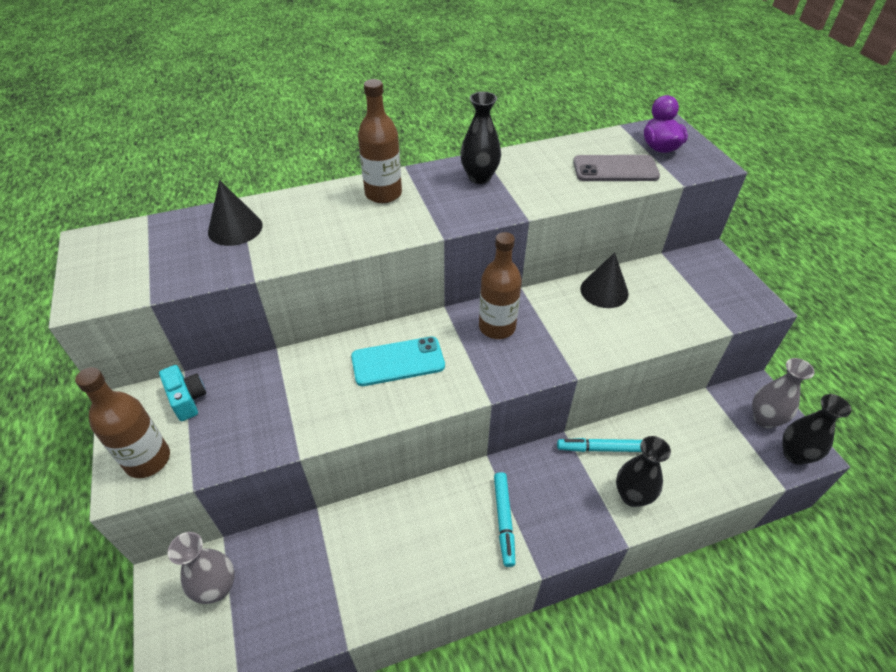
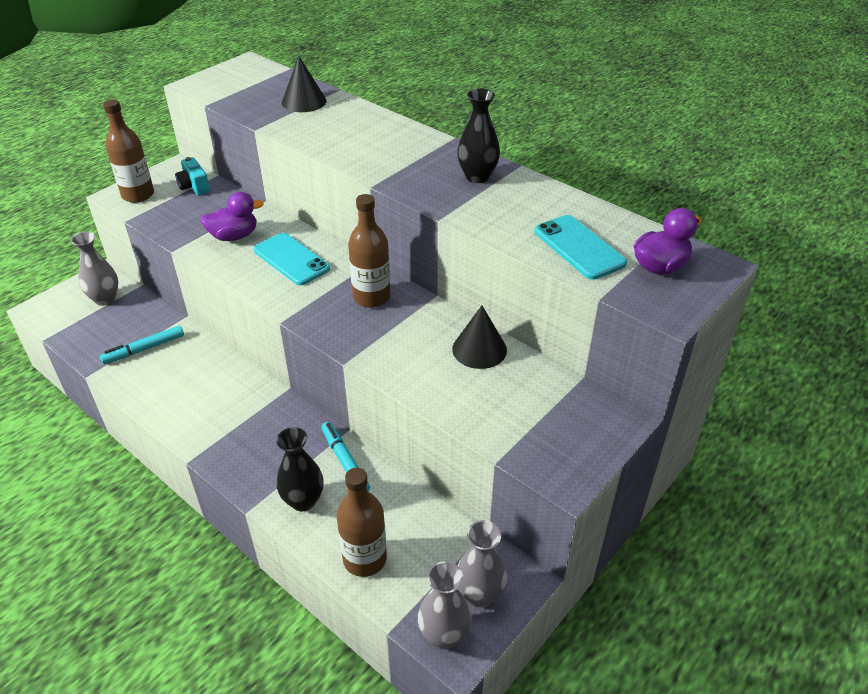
camera: 60 degrees right, 5 degrees down
turquoise camera [159,365,206,421] -> turquoise camera turned 120 degrees clockwise [175,157,210,196]
brown bottle [358,79,402,203] -> brown bottle moved to [337,468,387,577]
turquoise marker [494,472,515,567] -> turquoise marker moved to [100,326,184,364]
grey phone [573,155,660,181] -> turquoise phone [534,215,627,280]
black vase [783,394,851,465] -> grey vase [418,561,472,649]
none -> purple duck [200,192,264,241]

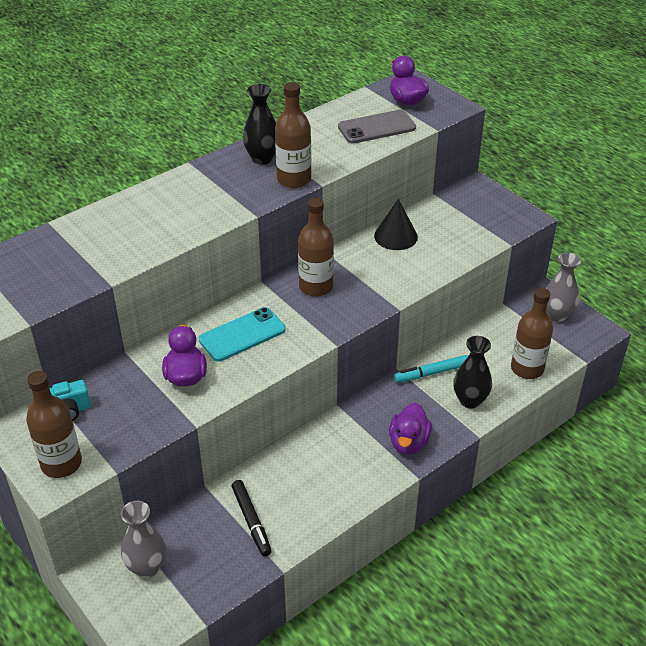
camera: 80 degrees left, 0 degrees up
turquoise marker [100,326,184,364] -> black marker [232,480,272,556]
black cone [282,56,326,112] -> none
grey vase [418,561,472,649] -> none
turquoise phone [534,215,627,280] -> grey phone [338,110,416,144]
none -> brown bottle [275,82,311,188]
none -> purple duck [389,403,432,454]

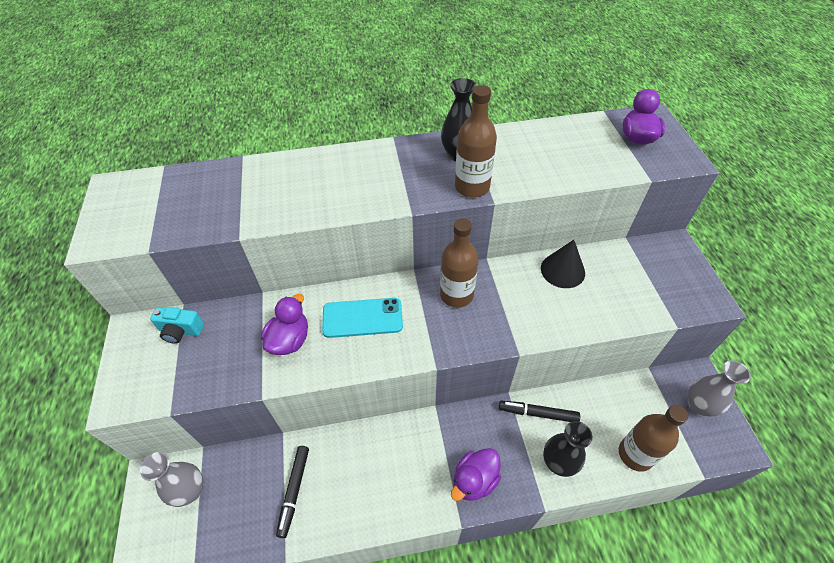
camera: 30 degrees right, 10 degrees up
brown bottle [26,371,82,478] -> none
grey phone [338,110,416,144] -> none
turquoise marker [394,355,468,383] -> black marker [499,401,580,422]

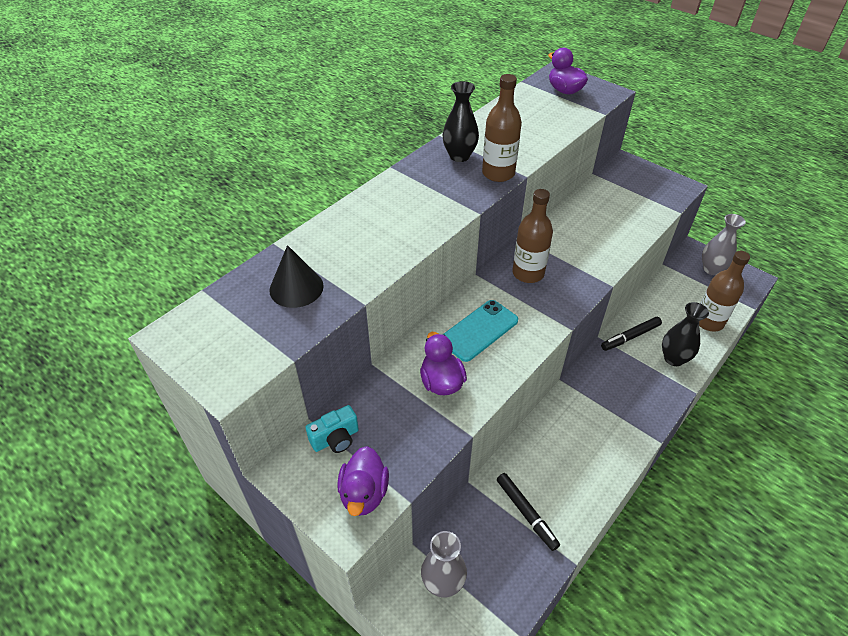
camera: 40 degrees left, 5 degrees down
purple duck [451,448,501,501] -> purple duck moved to [337,446,389,516]
black cone [541,240,585,288] -> black cone moved to [269,245,324,308]

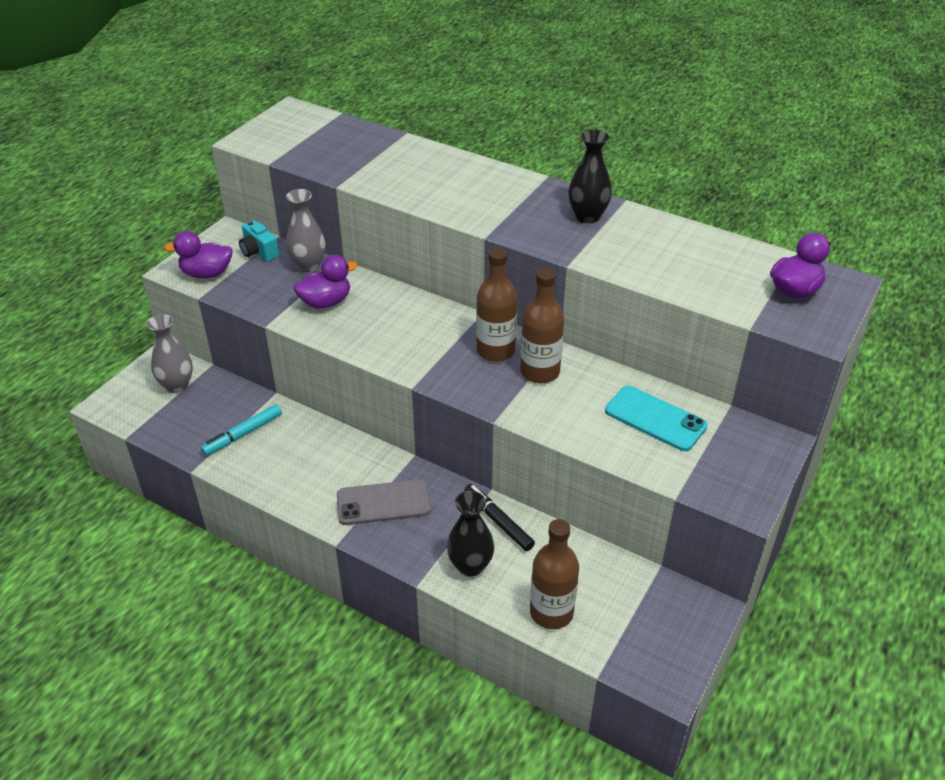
camera: 80 degrees right, 5 degrees down
black cone [269,245,324,308] -> none
turquoise phone [442,300,518,362] -> turquoise phone moved to [605,386,707,451]
brown bottle [482,74,522,182] -> brown bottle moved to [520,268,564,383]
black marker [497,473,560,551] -> turquoise marker [201,404,282,456]
grey vase [702,214,746,275] -> grey vase moved to [286,189,326,272]
none -> grey phone [337,479,431,525]

